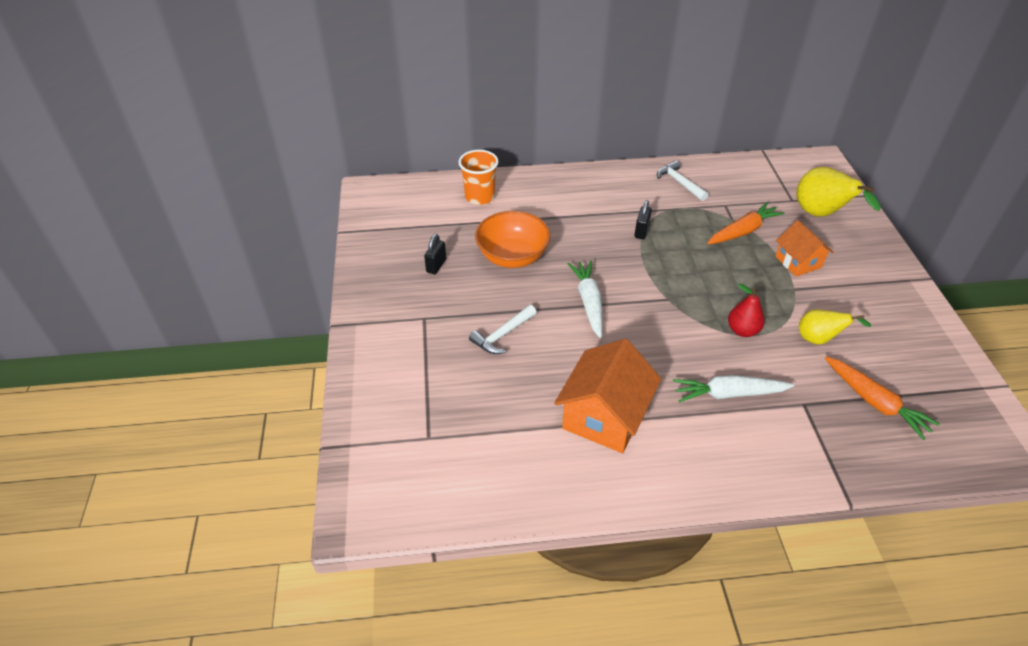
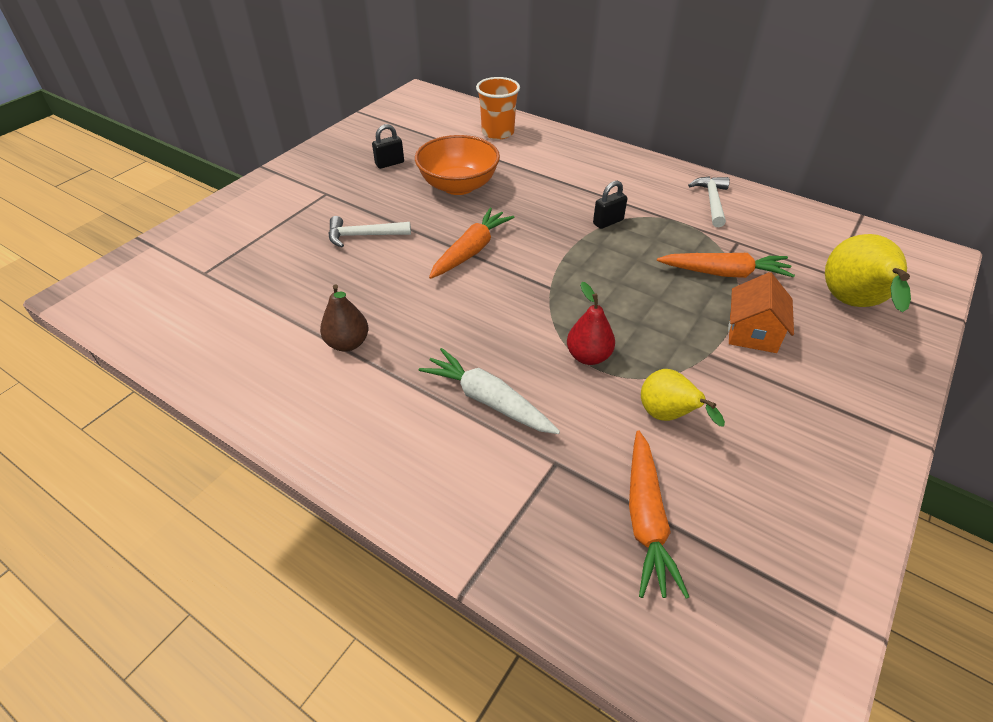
camera: 40 degrees right, 0 degrees up
orange house [554,339,661,453] -> brown pear [320,284,368,352]
white carrot [567,260,603,338] -> orange carrot [429,208,515,279]

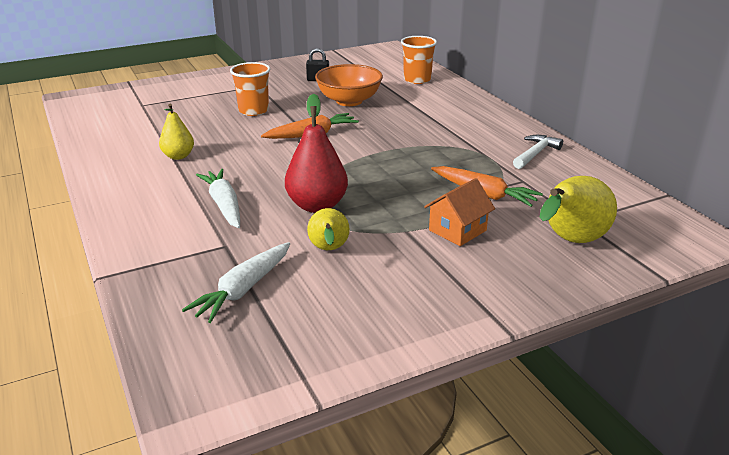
camera: 30 degrees right, 15 degrees down
brown pear [320,284,368,352] -> yellow pear [159,104,194,160]
white hammer [328,216,411,247] -> orange cup [230,62,270,116]
red pear [567,282,615,365] -> red pear [285,94,348,213], size x1.63
black padlock [593,181,627,229] -> none
orange carrot [629,431,689,599] -> white carrot [182,242,290,323]

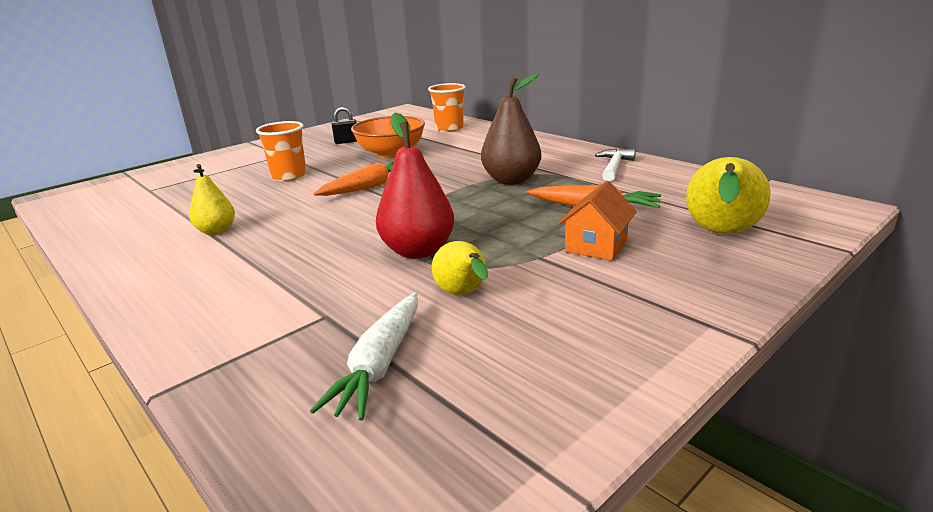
camera: 15 degrees left, 5 degrees down
white carrot [196,169,240,228] -> none
none -> brown pear [481,73,541,185]

